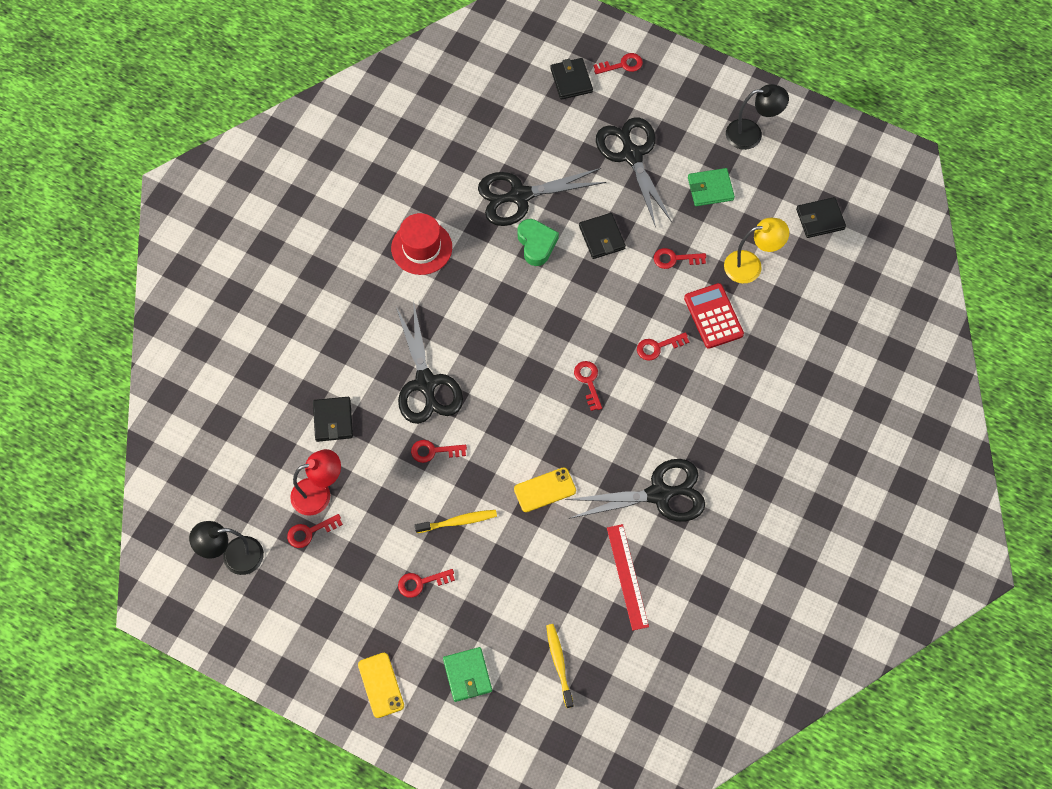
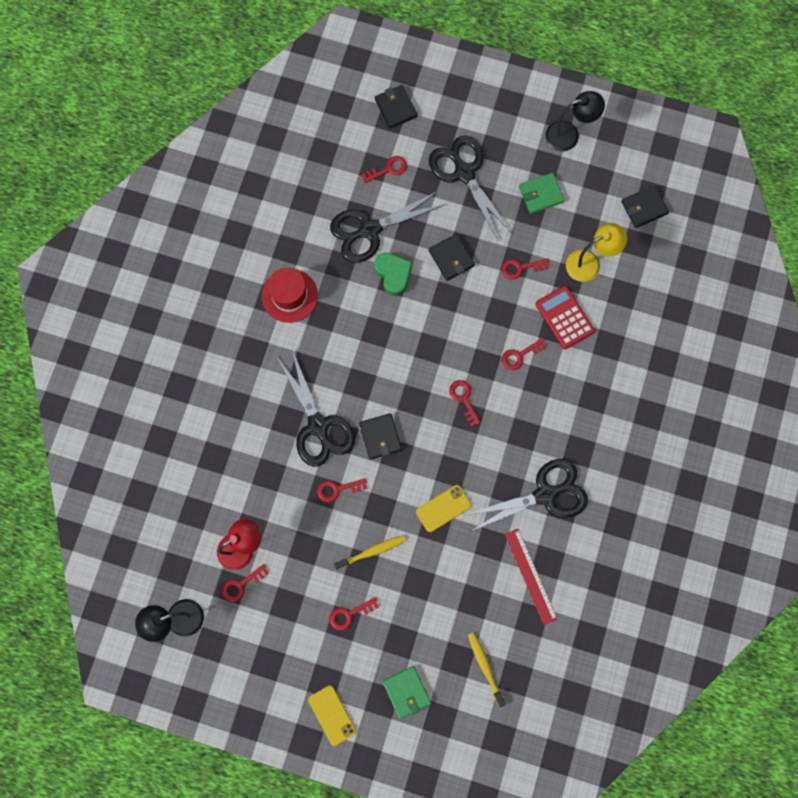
camera: 10 degrees left, 10 degrees up
black wallet [313,397,353,442] -> black wallet moved to [359,413,402,460]
red key [594,53,643,74] -> red key moved to [362,156,407,183]

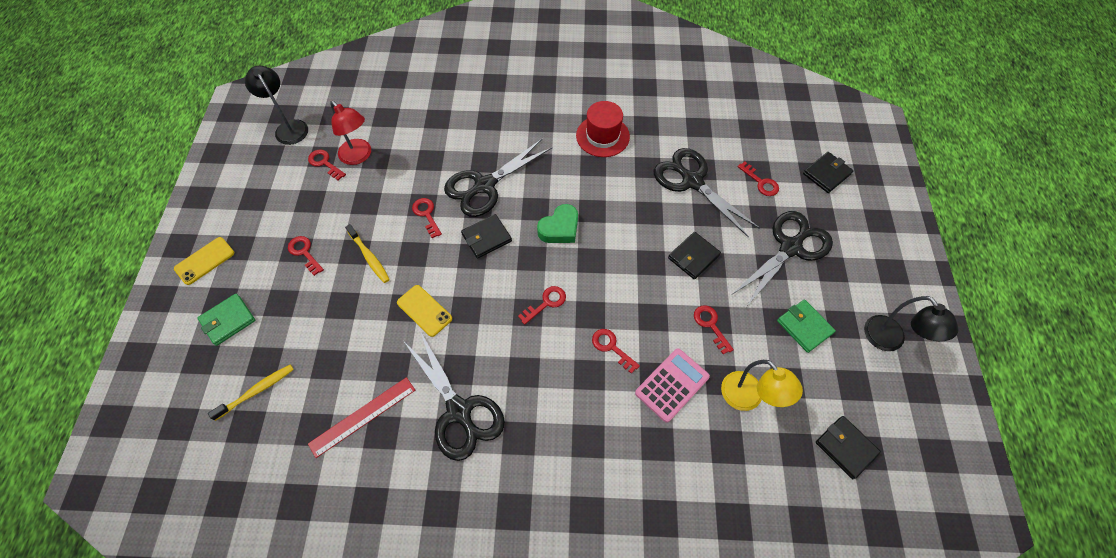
camera: 75 degrees right, 15 degrees down
green heart [374,253,412,296] -> green heart moved to [537,204,578,243]
red calculator [535,286,595,349] -> pink calculator [635,348,710,423]

